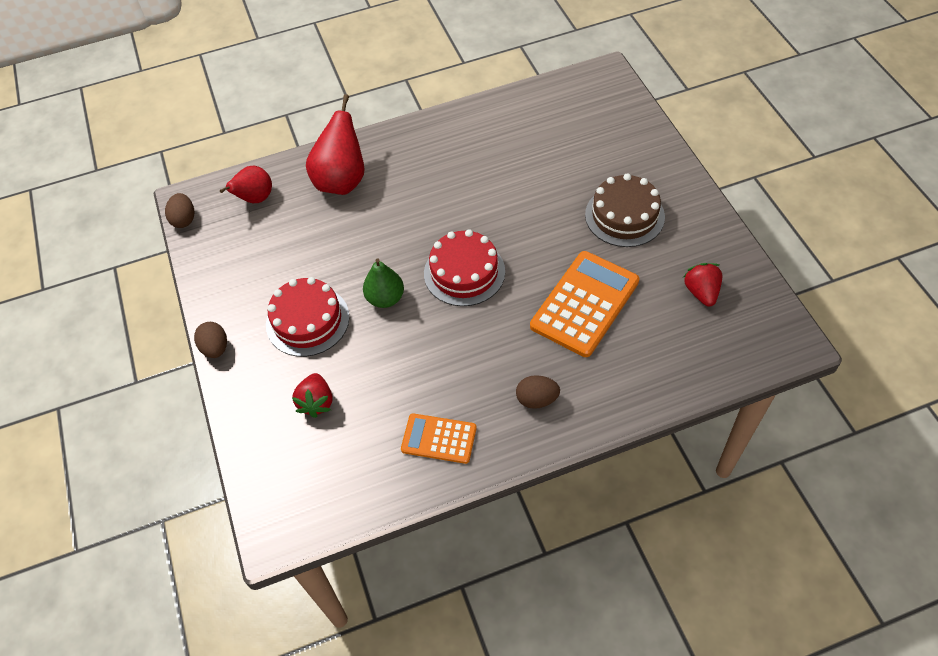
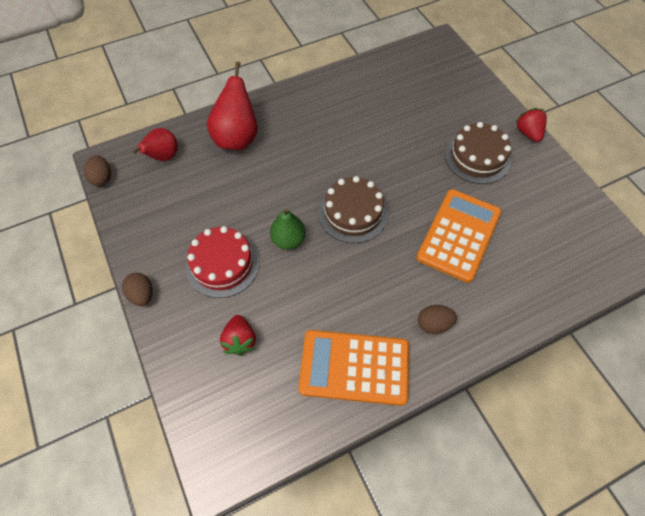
camera: 10 degrees left, 5 degrees up
orange calculator [401,413,477,464] -> orange calculator [299,330,409,406], size x1.72
red cake [424,229,505,306] -> brown cake [319,176,388,243]
red strawberry [683,263,722,306] -> red strawberry moved to [515,108,547,142]

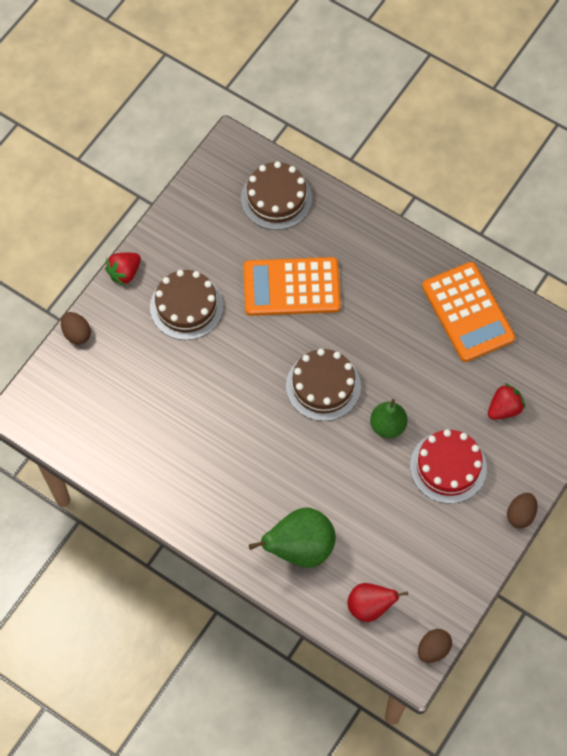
camera: 120 degrees left, 5 degrees up
red pear [207,61,258,150] -> green pear [249,508,336,568]
brown egg [418,305,457,334] -> brown egg moved to [61,312,91,345]
none -> brown cake [241,161,312,230]

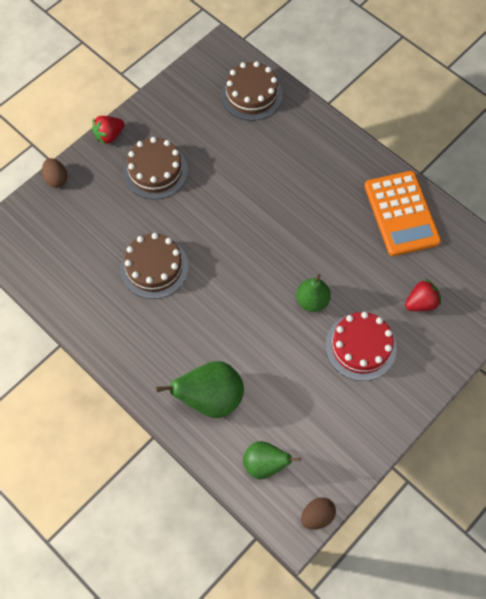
camera: 10 degrees right, 0 degrees up
orange calculator [244,257,341,316] -> none
brown cake [286,349,361,421] -> brown cake moved to [120,233,189,299]
red pear [347,583,408,622] -> green pear [243,441,301,479]
brown egg [507,493,538,528] -> none

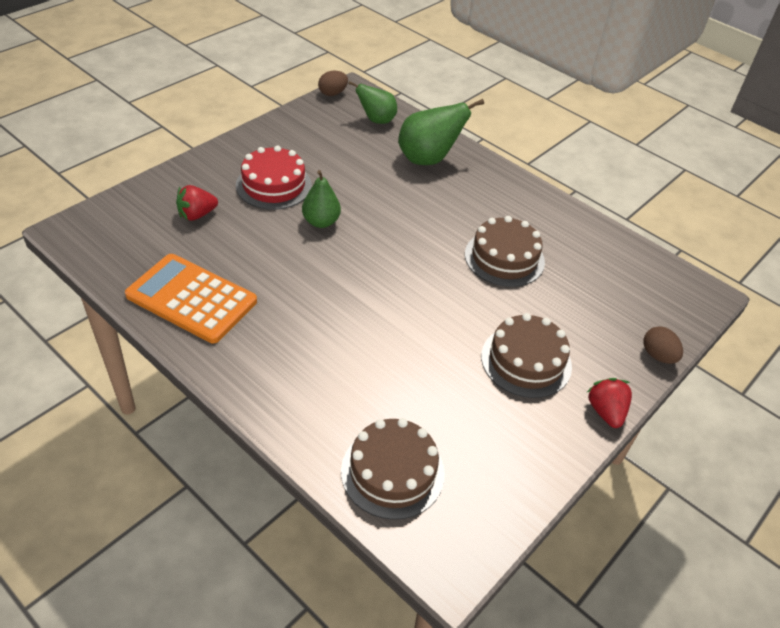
camera: 175 degrees right, 20 degrees down
red strawberry [92,116,125,145] -> red strawberry turned 60 degrees counterclockwise [586,378,632,428]
orange calculator [365,171,441,256] -> orange calculator turned 45 degrees counterclockwise [125,254,257,343]

